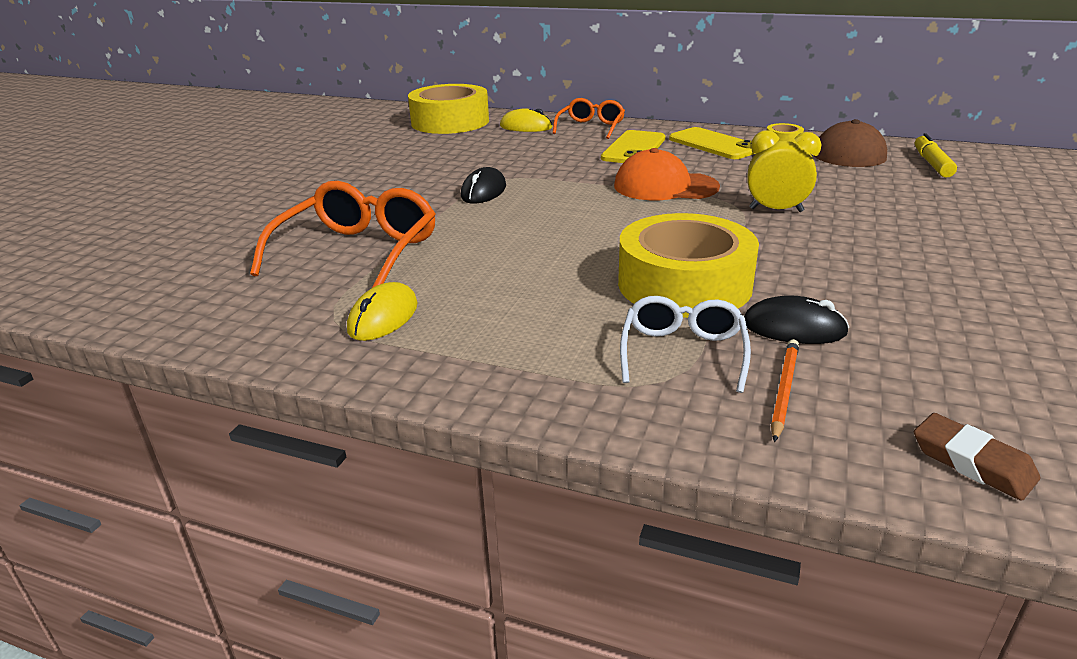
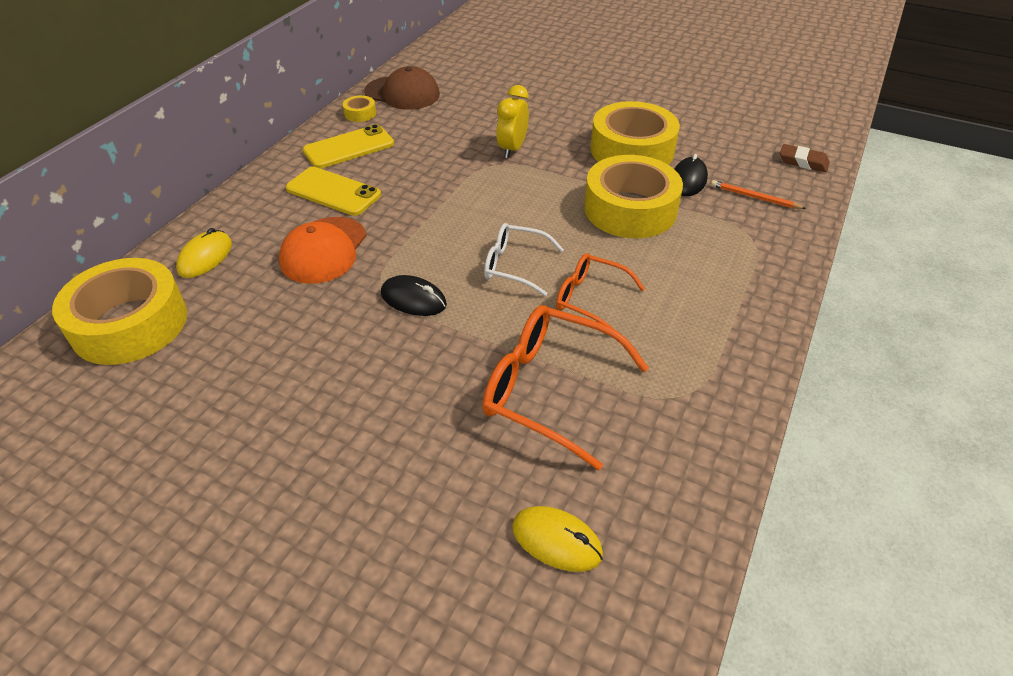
camera: 85 degrees left, 15 degrees up
yellow mouse [347,282,418,341] -> yellow mouse moved to [512,506,603,572]
orange glasses [553,98,625,139] -> orange glasses moved to [556,253,645,329]
orange cap [614,148,720,200] -> orange cap moved to [279,217,367,284]
white glasses [620,296,751,393] -> white glasses moved to [484,223,564,296]
brown eraser [914,413,1040,501] -> brown eraser turned 60 degrees clockwise [780,144,830,172]
yellow marker [915,133,957,178] -> none
none -> yellow tape [591,101,680,165]

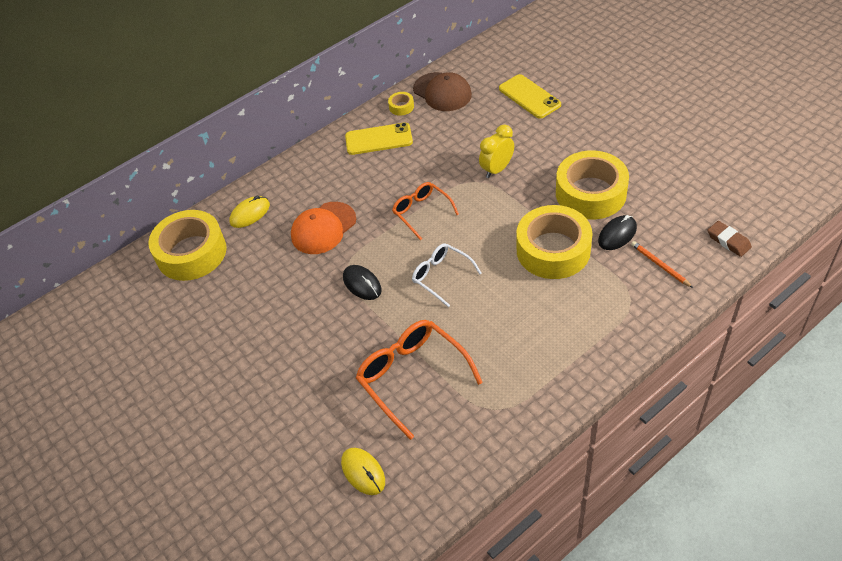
camera: 30 degrees right, 5 degrees up
yellow phone [286,167,381,216] -> yellow phone moved to [499,74,561,118]
orange glasses [556,253,645,329] -> orange glasses moved to [392,182,459,240]

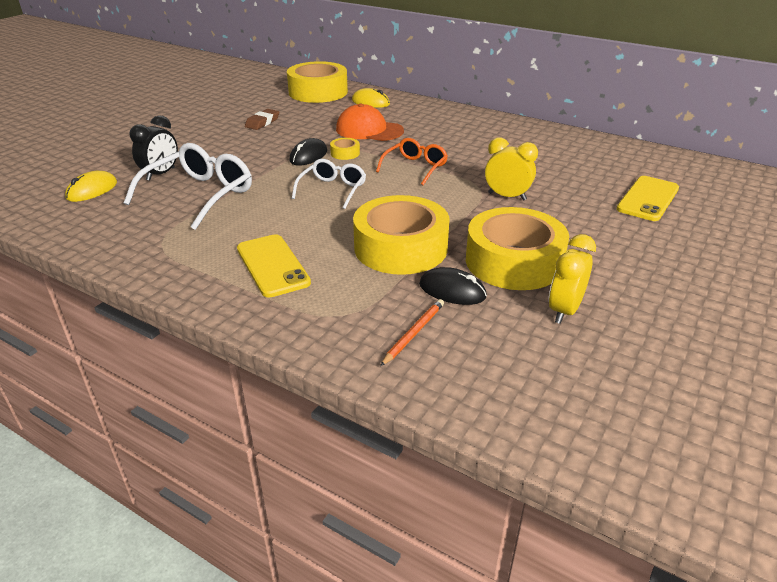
camera: 65 degrees right, 15 degrees down
yellow phone [345,122,413,155] -> yellow phone moved to [237,234,311,298]
orange glasses [356,320,483,440] -> white glasses [124,143,252,230]
yellow tape [388,92,414,116] -> yellow tape moved to [330,138,360,160]
brown cap [413,72,472,111] -> none
brown eraser [708,221,752,257] -> brown eraser moved to [245,109,279,130]
none -> black clock [130,115,178,181]
none -> yellow clock [549,234,596,324]

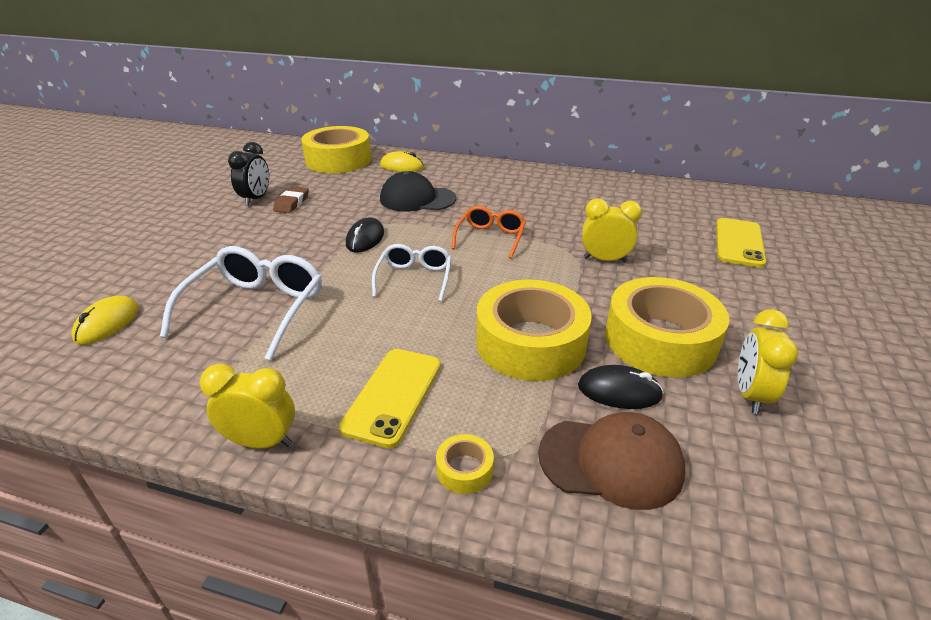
camera: 15 degrees left, 0 degrees up
black clock [130,115,178,181] -> black clock moved to [228,142,269,206]
yellow phone [237,234,311,298] -> yellow phone turned 60 degrees clockwise [339,349,441,448]
yellow tape [330,138,360,160] -> yellow tape moved to [436,434,494,494]
orange cap [336,104,404,141] -> black cap [380,171,456,211]
orange pencil [381,299,444,366] -> brown cap [538,412,685,510]
none -> yellow clock [200,363,295,449]

